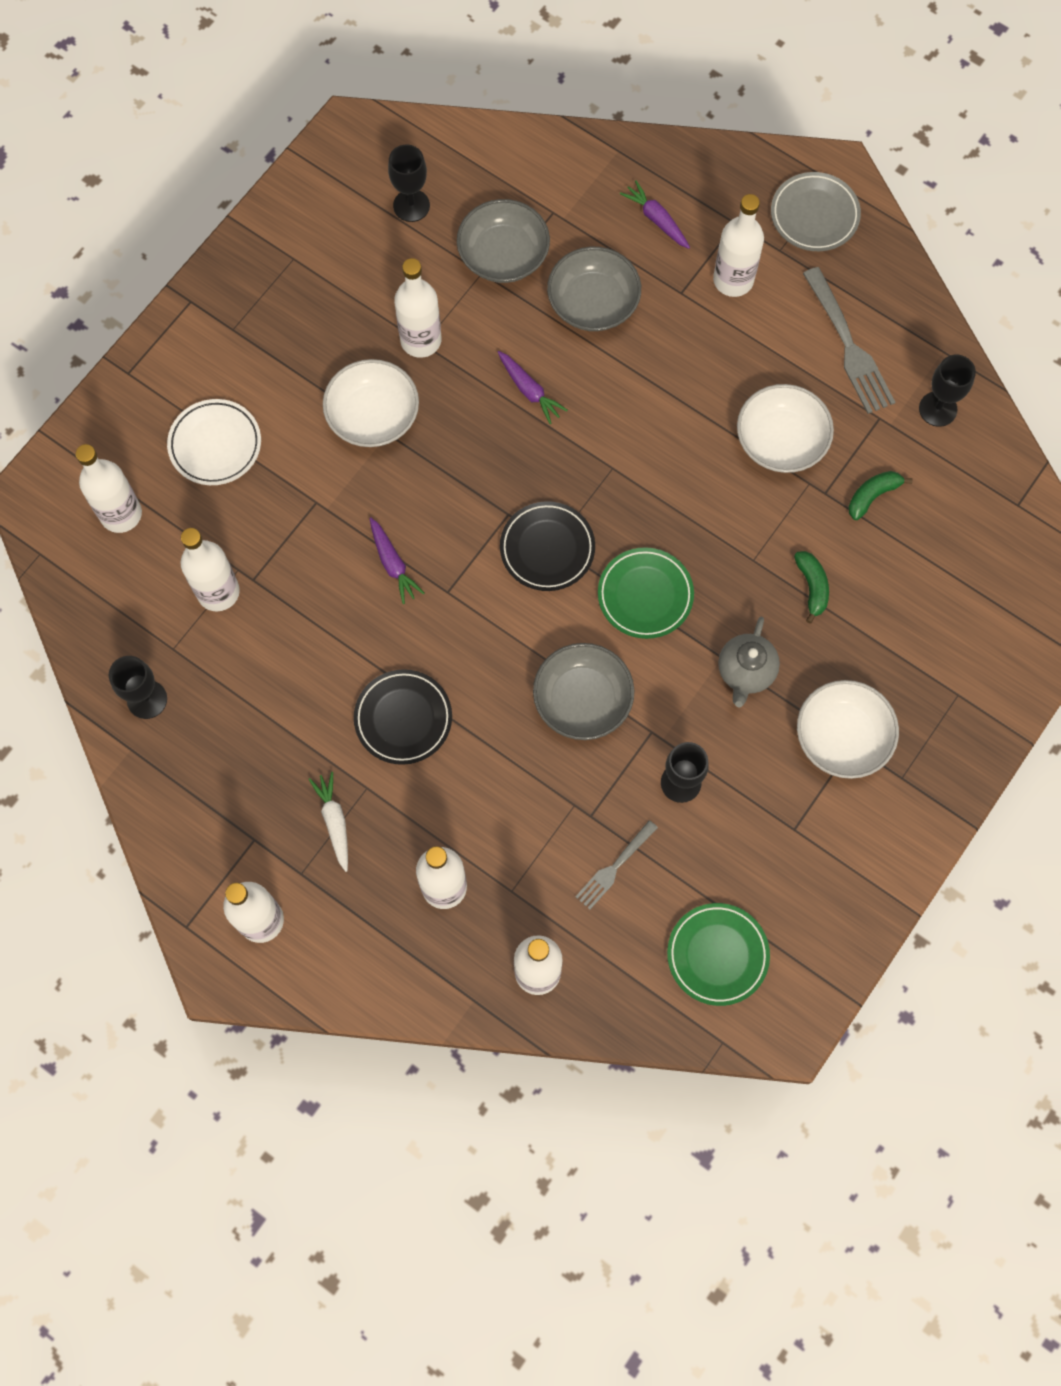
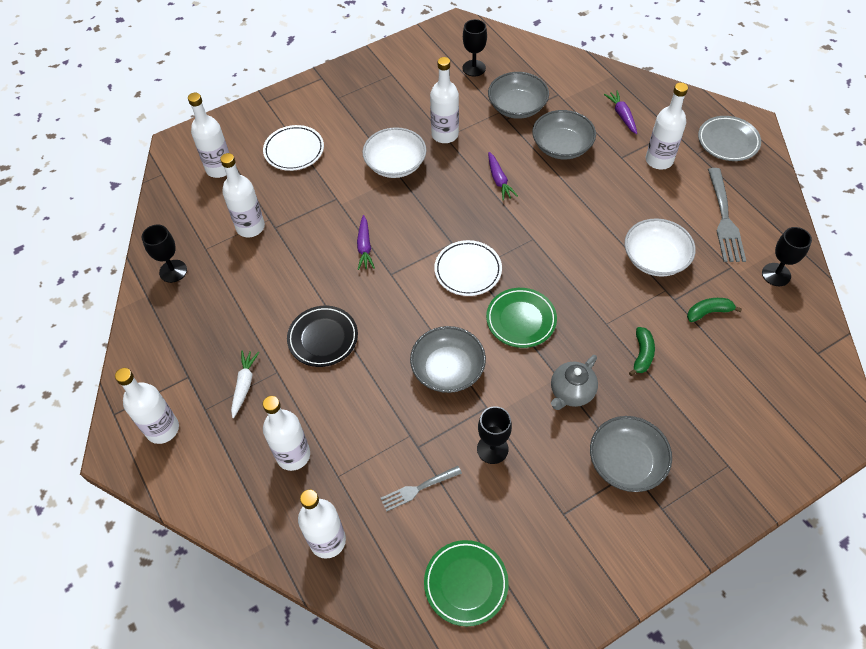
camera: 25 degrees right, 15 degrees down
black plate [500,501,595,591] -> white plate [434,240,502,296]
white bowl [797,680,899,779] -> grey bowl [590,416,672,492]

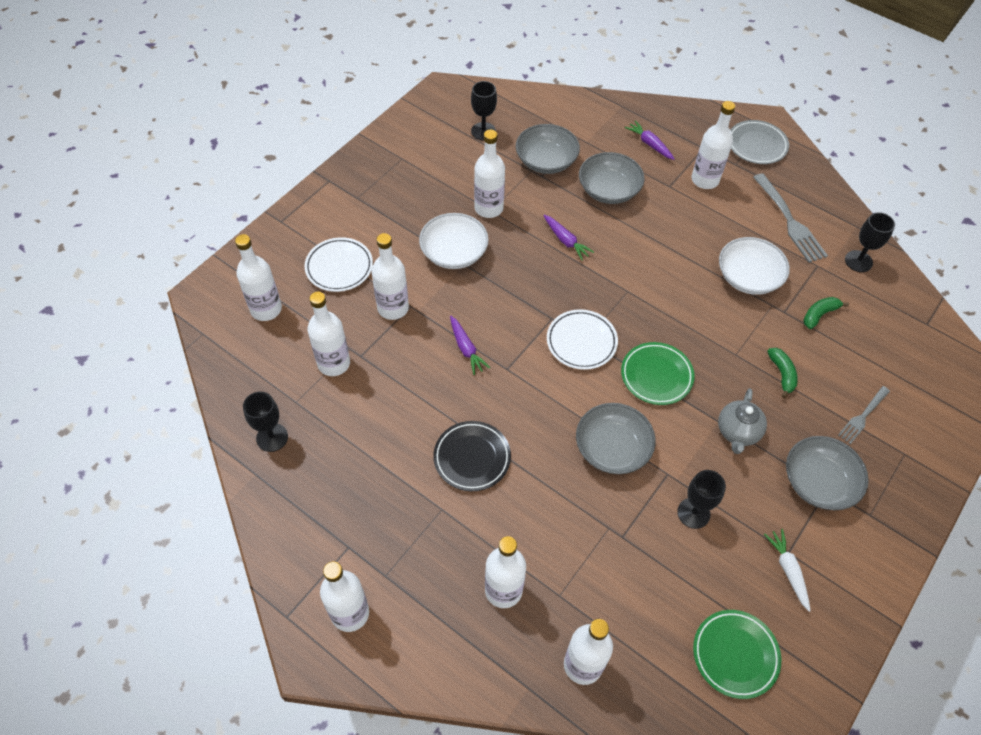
camera: 25 degrees left, 0 degrees up
white carrot [231,351,259,418] -> white carrot moved to [764,529,811,612]
grey fork [380,466,462,512] -> grey fork moved to [838,386,890,444]
none -> white bottle [372,233,409,320]

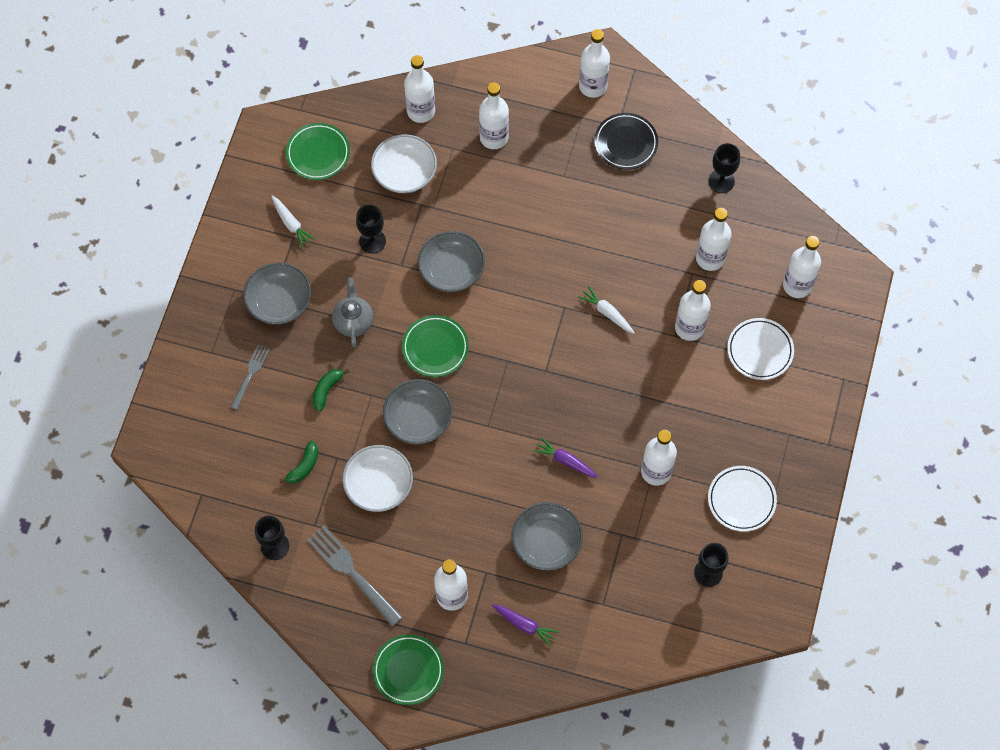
camera: 160 degrees right, 10 degrees up
white bowl [419,213,489,269] -> white bowl moved to [371,134,437,193]
black plate [433,421,511,491] -> black plate moved to [594,113,658,170]
purple carrot [450,316,490,375] -> white carrot [578,286,635,334]
grey bowl [516,124,580,174] -> grey bowl moved to [383,379,452,445]
white plate [547,309,618,370] -> white plate moved to [708,466,777,532]
grey plate [730,120,789,164] -> green plate [373,635,444,705]
green banana [767,348,798,398] -> green banana turned 60 degrees clockwise [312,369,349,412]

